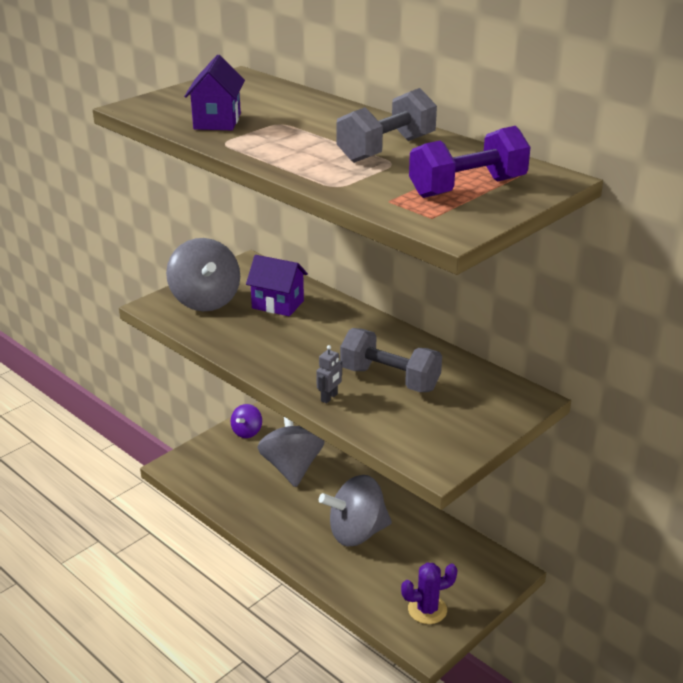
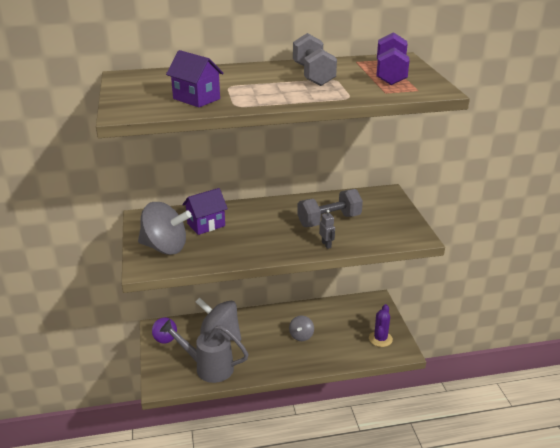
camera: 55 degrees left, 0 degrees up
grey spinning top [319,475,392,547] -> grey spinning top [289,316,314,341], size x0.54
none -> grey watering can [160,319,249,383]

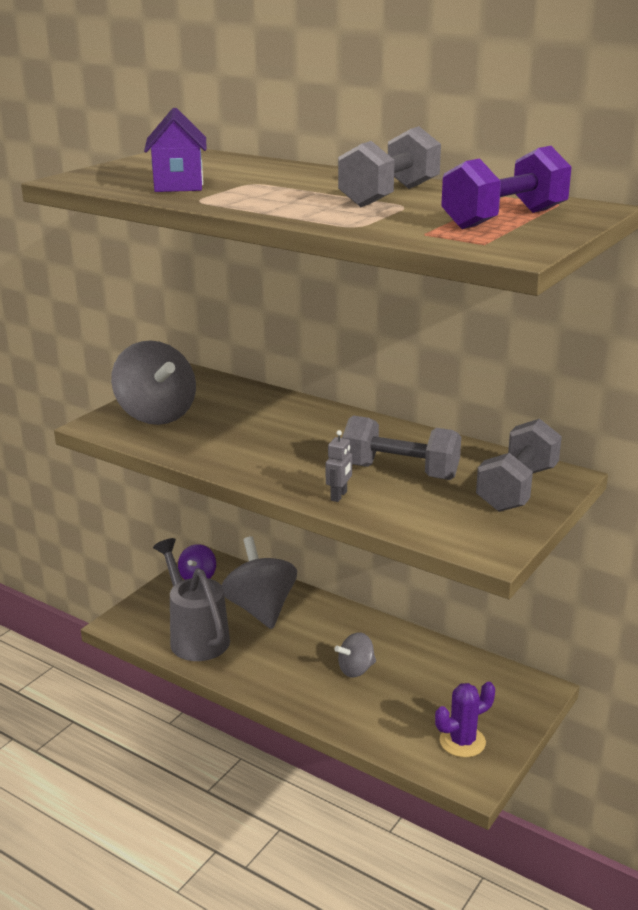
camera: 45 degrees right, 5 degrees down
purple house [182,188,228,235] -> none
none -> grey dumbbell [476,419,562,512]

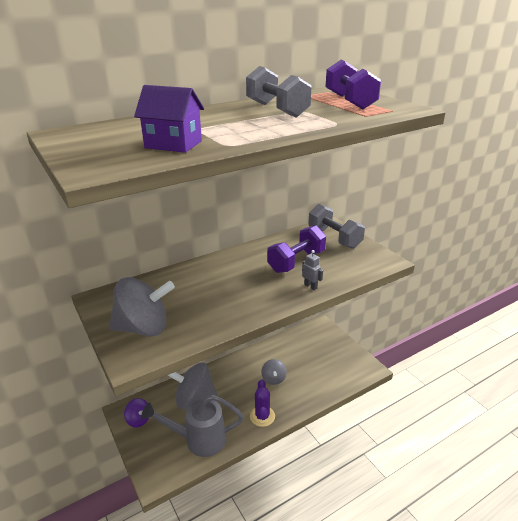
camera: 65 degrees left, 5 degrees up
grey dumbbell [342,415,461,480] -> purple dumbbell [267,225,326,273]
purple cactus [435,682,495,758] -> purple cactus moved to [250,379,275,427]

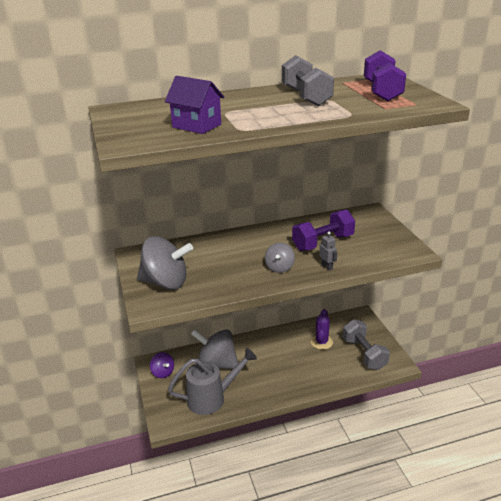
camera: 15 degrees right, 0 degrees up
grey watering can [141,395,244,457] -> grey watering can turned 150 degrees clockwise [168,348,257,415]
purple cactus [250,379,275,427] -> purple cactus moved to [311,309,333,350]
grey spinning top [261,359,287,385] -> grey spinning top moved to [265,243,295,273]
grey dumbbell [308,204,365,249] -> grey dumbbell moved to [343,319,390,370]

